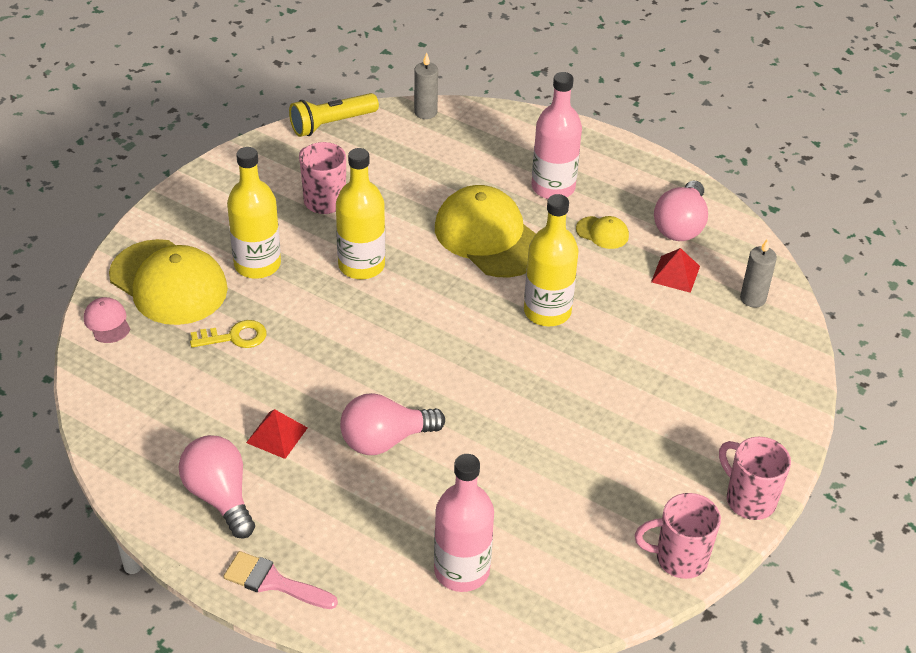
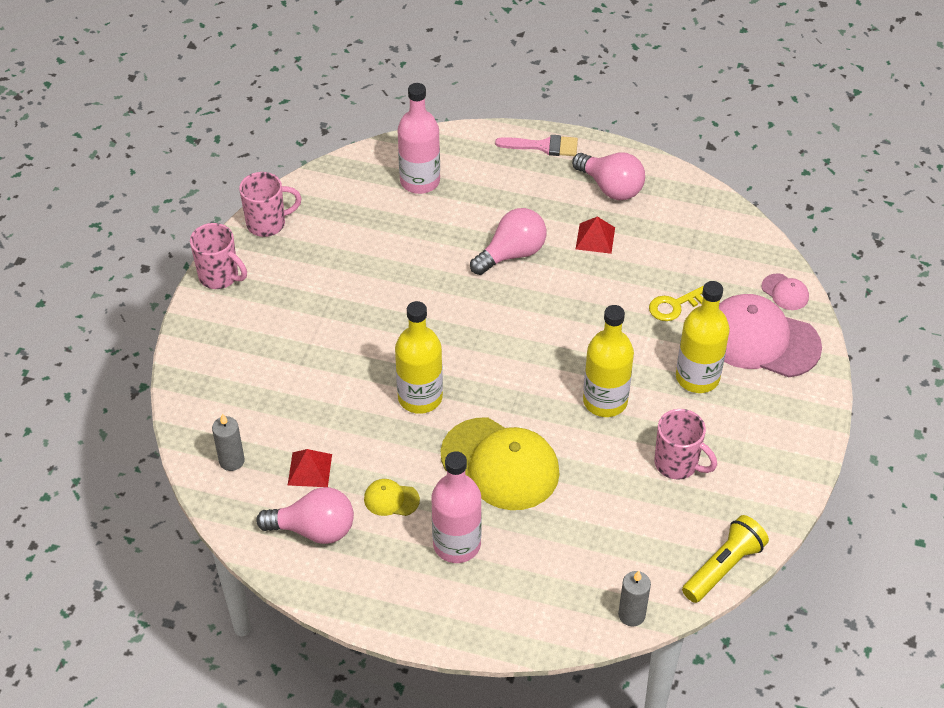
camera: 165 degrees right, 5 degrees up
yellow cap [109,239,228,325] -> pink cap [719,294,822,377]
pink light bulb [654,181,708,241] -> pink light bulb turned 90 degrees clockwise [256,487,354,544]

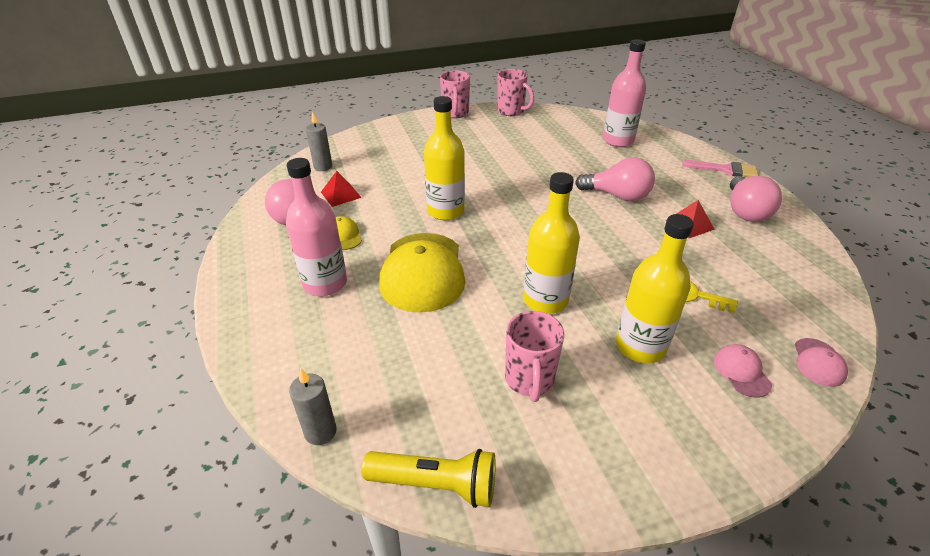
camera: 55 degrees right, 10 degrees down
pink brush [495,135,578,156] -> pink brush turned 45 degrees counterclockwise [682,160,758,177]
pink cap [719,294,822,377] -> pink cap [714,344,772,398], size x0.44

